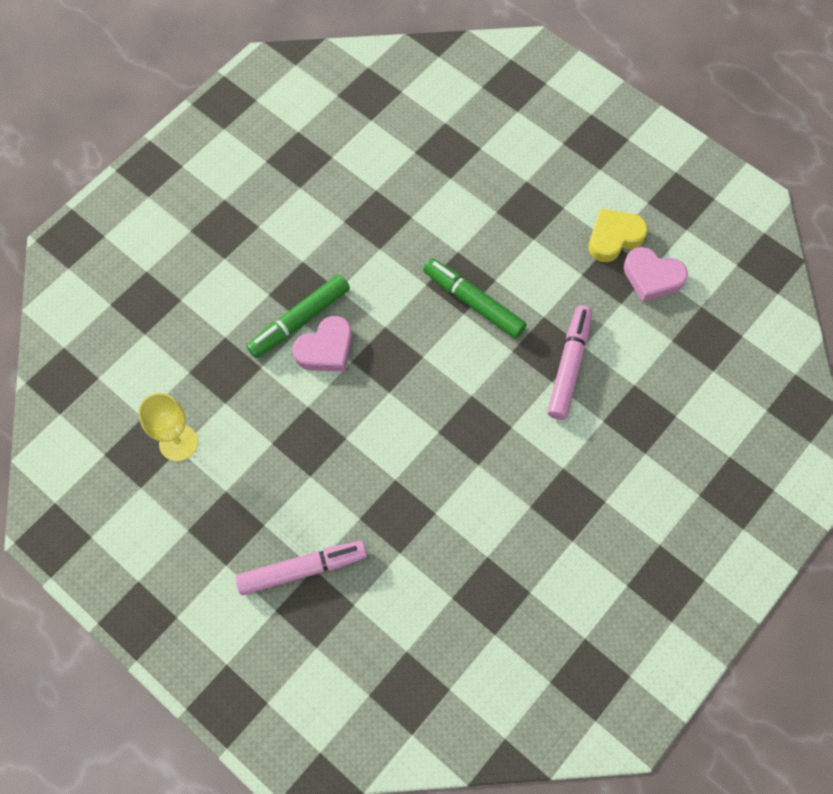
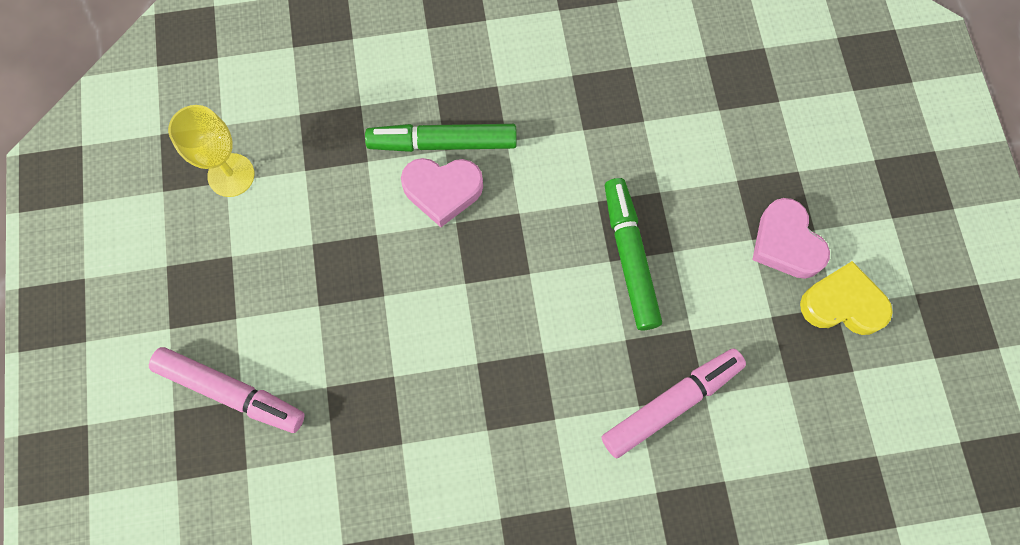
camera: 40 degrees right, 5 degrees up
pink heart [624,247,688,302] -> pink heart moved to [752,198,830,279]

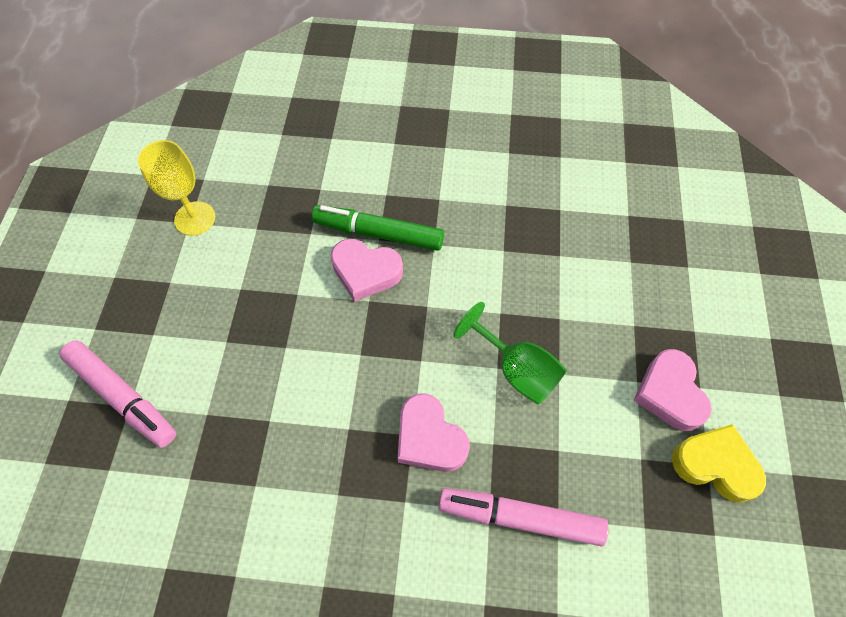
camera: 15 degrees right, 10 degrees down
pink marker [601,348,746,458] -> pink marker turned 150 degrees counterclockwise [439,488,608,547]
green marker [605,178,662,330] -> green goblet [453,302,567,405]
none -> pink heart [398,393,470,472]

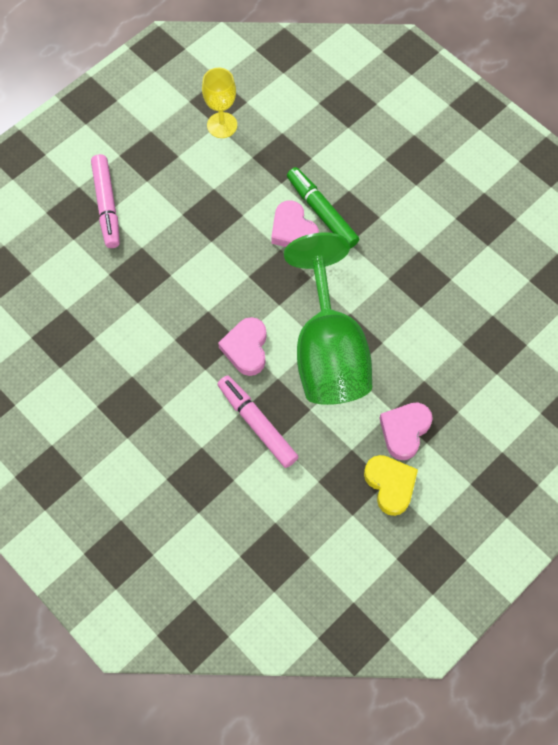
camera: 40 degrees right, 5 degrees up
green goblet [453,302,567,405] -> green goblet [284,233,372,405], size x2.00

